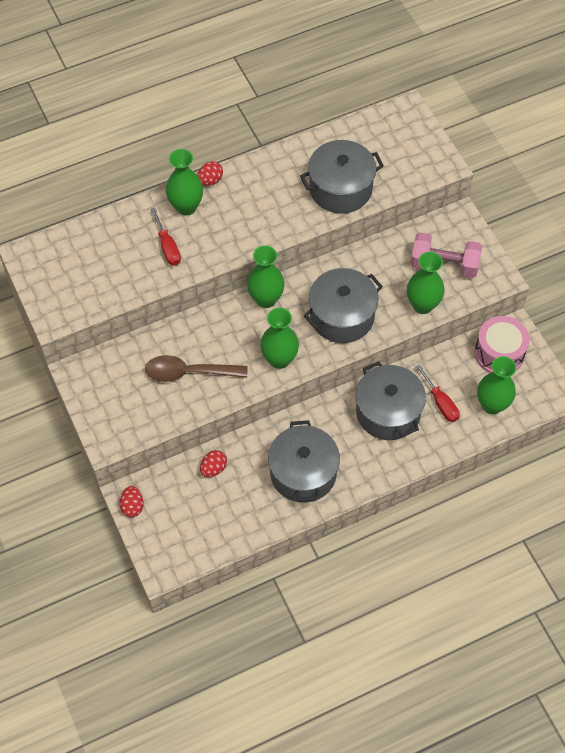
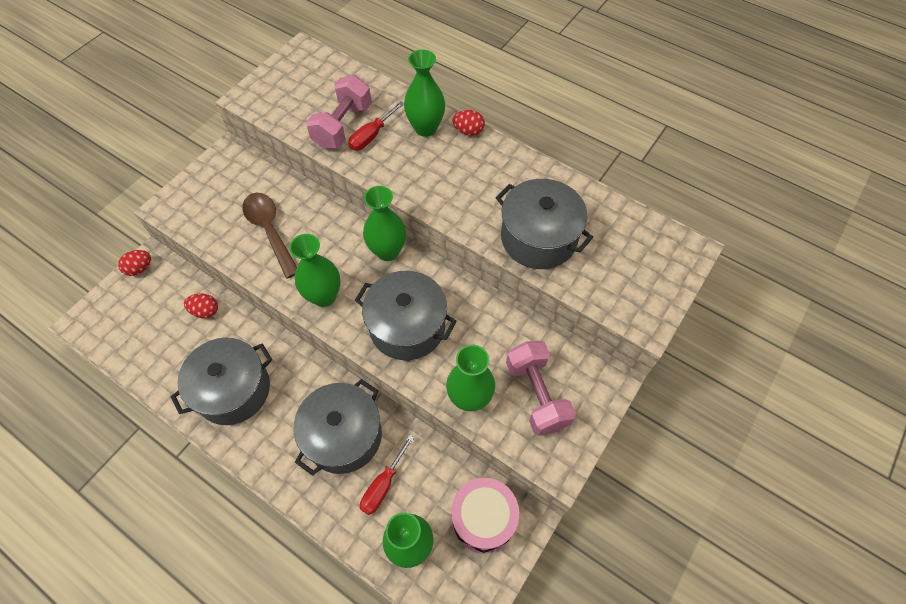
camera: 60 degrees right, 0 degrees up
none -> pink dumbbell [306,75,372,149]

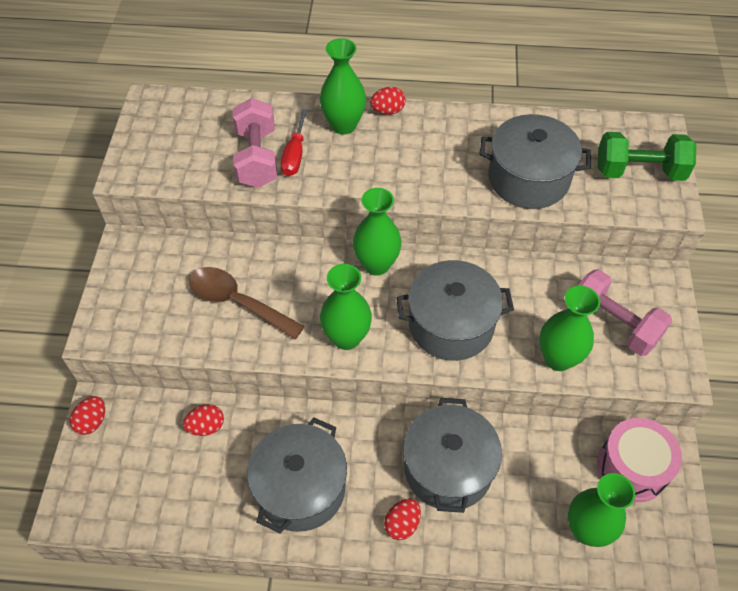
camera: 30 degrees left, 5 degrees down
red screwdriver [360,435,414,515] -> none
none -> red egg [384,499,421,540]
none -> green dumbbell [598,132,696,181]

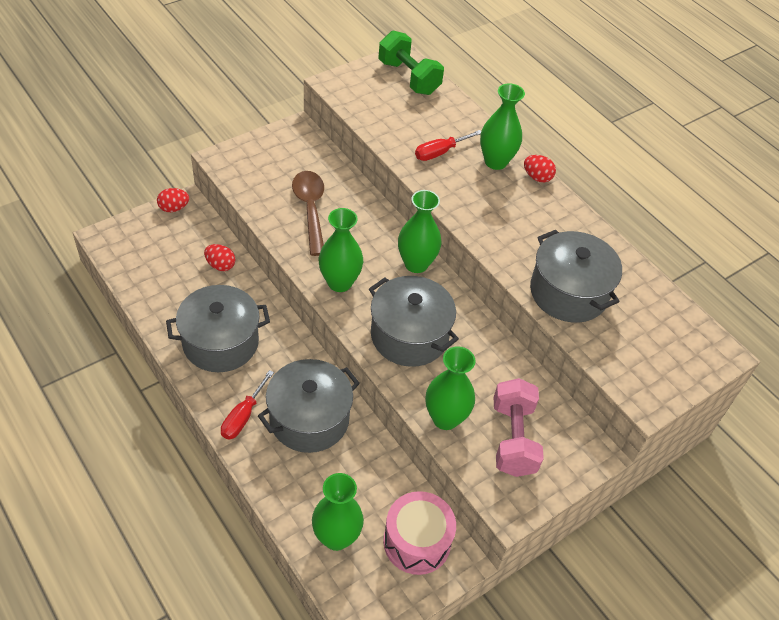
camera: 45 degrees right, 5 degrees down
pink dumbbell [233,98,277,188] -> none
red egg [384,499,421,540] -> red screwdriver [221,370,274,440]
green dumbbell [598,132,696,181] -> green dumbbell moved to [378,30,444,95]

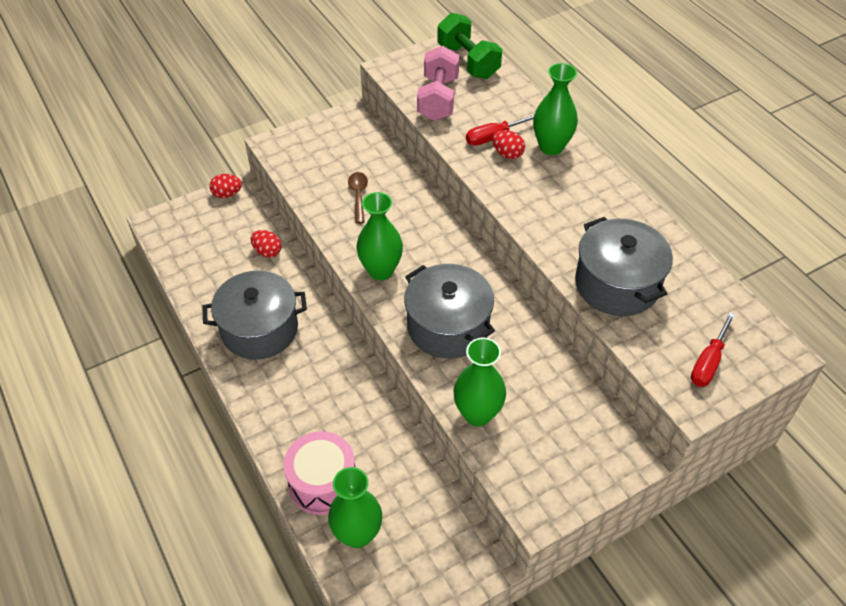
camera: 10 degrees right, 0 degrees up
red screwdriver [221,370,274,440] -> red screwdriver moved to [691,312,735,387]
grey pot [258,359,360,453] -> none
brown spoon [292,171,324,256] -> brown spoon [348,172,368,224], size x0.60
pink drum [383,491,456,575] -> pink drum moved to [283,431,355,515]
green vase [398,190,441,273] -> none
pink dumbbell [494,378,544,477] -> pink dumbbell moved to [417,46,459,121]
red egg [524,155,556,182] -> red egg moved to [492,130,525,159]

